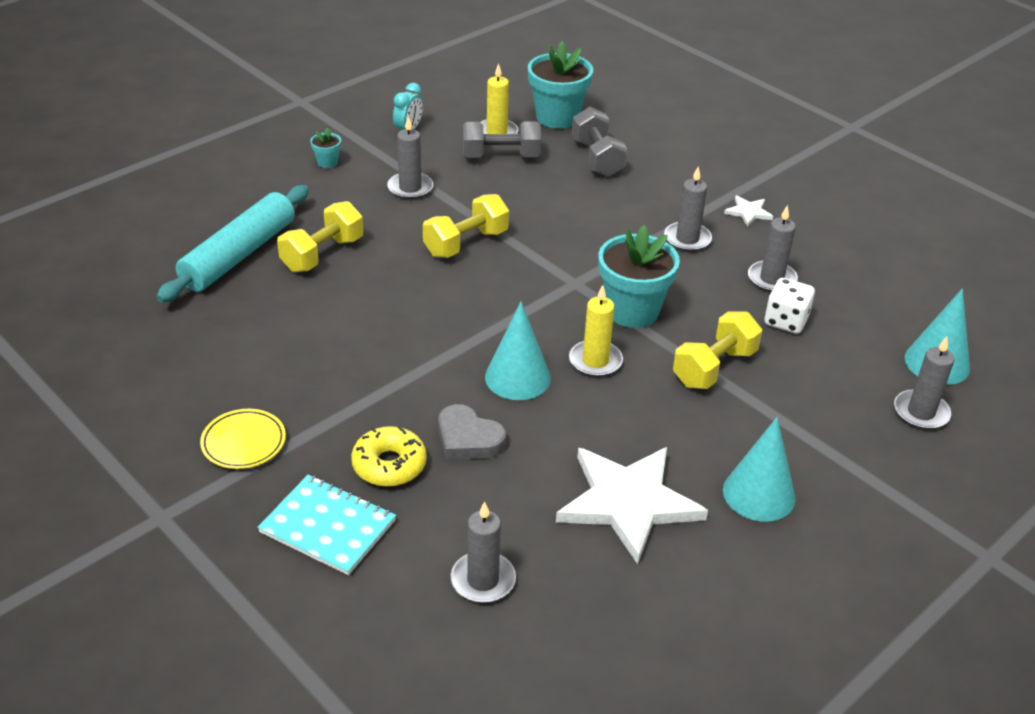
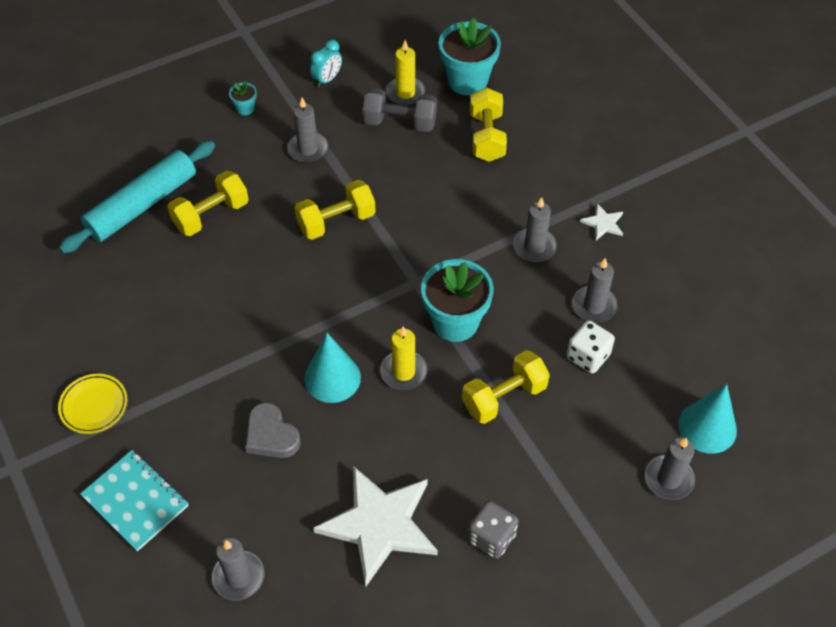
camera: 15 degrees right, 15 degrees up
yellow donut [351,426,427,487] -> none
grey dumbbell [572,107,627,177] -> yellow dumbbell [470,88,507,162]
turquoise cone [723,417,796,522] -> grey dice [468,501,519,559]

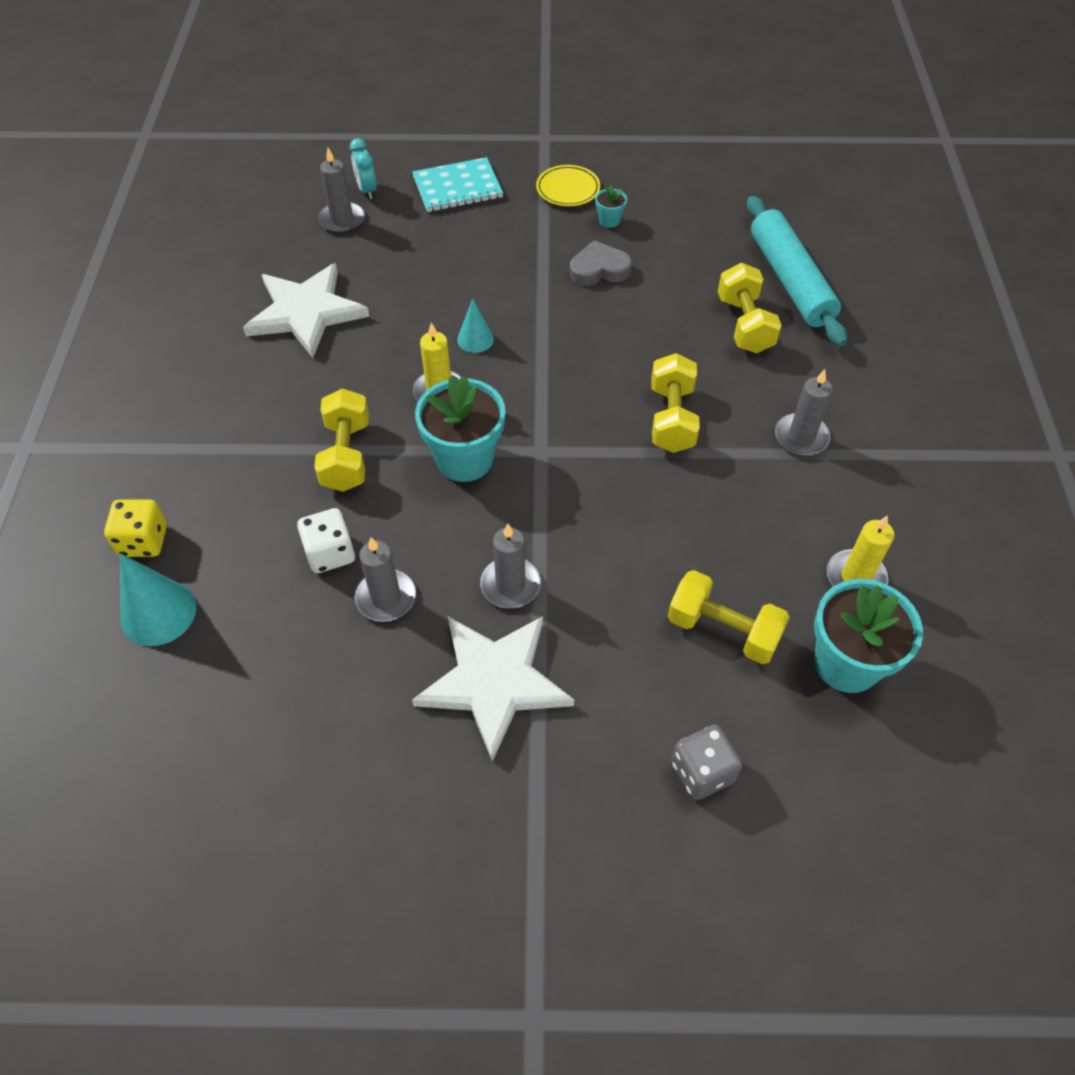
camera: 120 degrees right, 0 degrees up
turquoise flower pot [229,81,257,115] -> turquoise flower pot moved to [595,185,627,228]
grey heart [245,402,301,458] -> grey heart moved to [570,240,632,286]
turquoise cone [304,333,361,403] -> turquoise cone [457,299,494,353], size x0.60
turquoise clock [310,40,342,87] -> turquoise clock moved to [350,138,377,199]
grey dumbbell [363,88,437,132] -> none
grey dice [468,501,519,559] -> grey dice moved to [671,725,742,800]
white star [580,203,623,240] -> white star [412,616,574,762], size x2.36
grey candle [645,438,695,500] -> yellow dice [104,499,167,557]

